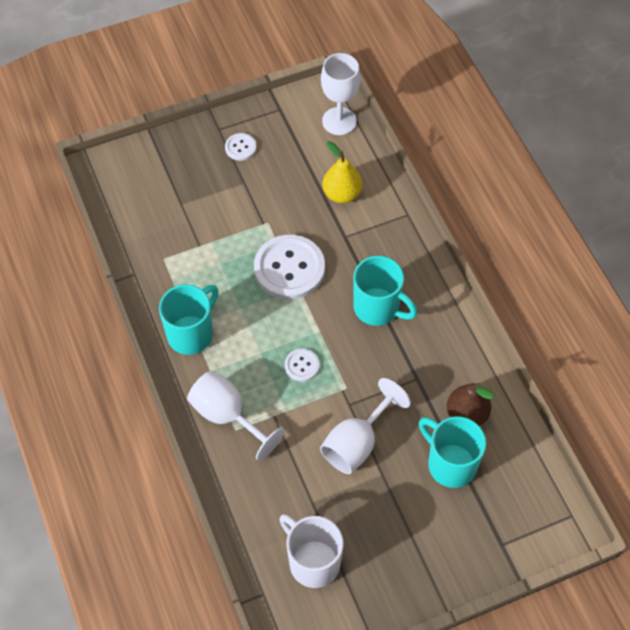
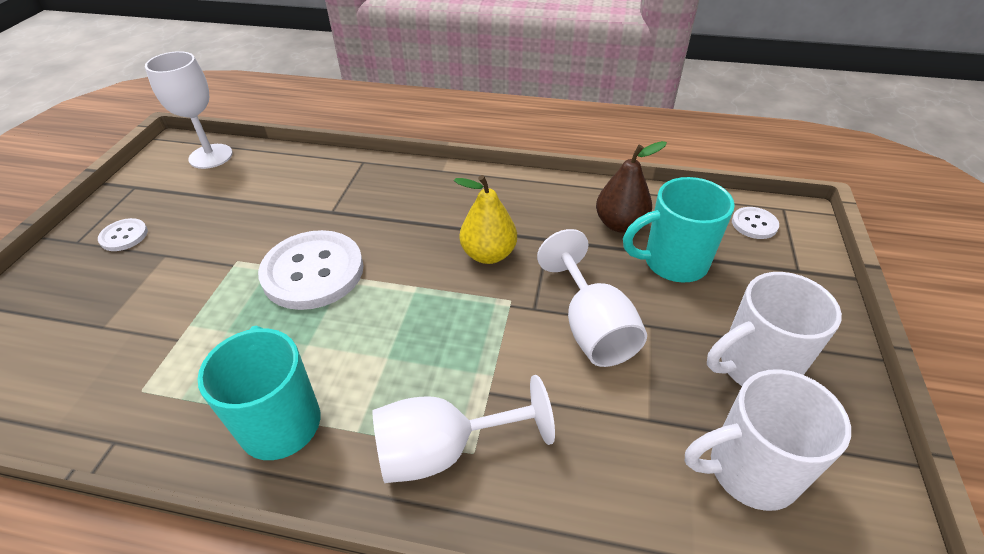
camera: 55 degrees left, 15 degrees down
white button [285,349,320,382] -> white button moved to [732,207,779,239]
yellow pear [322,141,362,203] -> yellow pear moved to [454,175,517,264]
turquoise mug [353,256,417,326] -> none
none -> white mug [707,272,842,386]

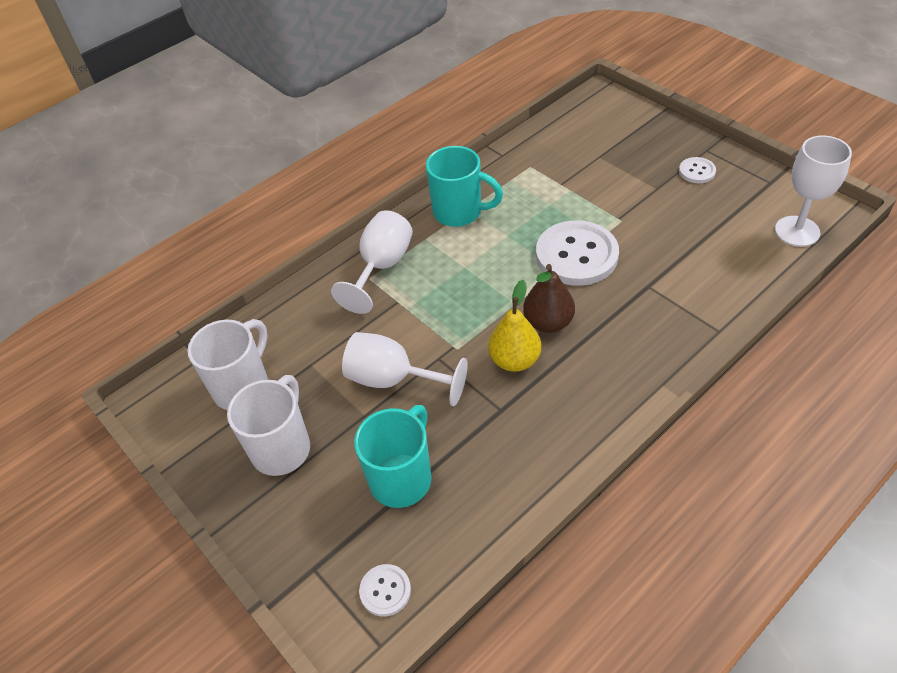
camera: 130 degrees right, 5 degrees up
brown pear [596,141,667,233] -> brown pear moved to [523,264,575,333]

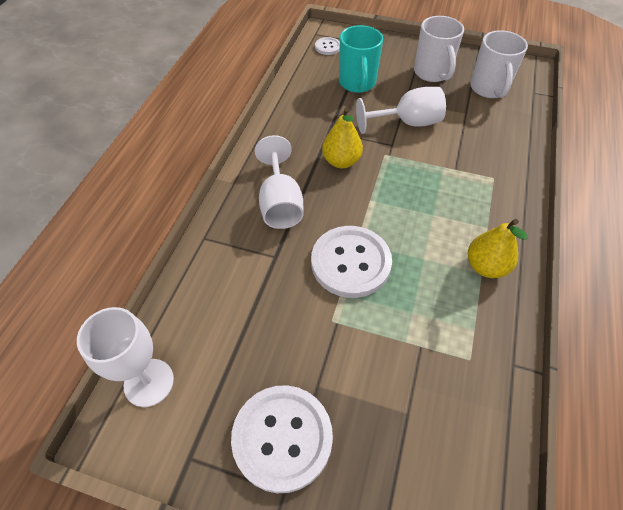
camera: 145 degrees right, 5 degrees up
white goblet [331,210,413,314] -> white goblet moved to [255,135,303,229]
turquoise mug [426,146,503,227] -> yellow pear [468,219,528,278]
brown pear [523,264,575,333] -> none
white button [679,157,716,183] -> white button [231,385,333,493], size x2.13

